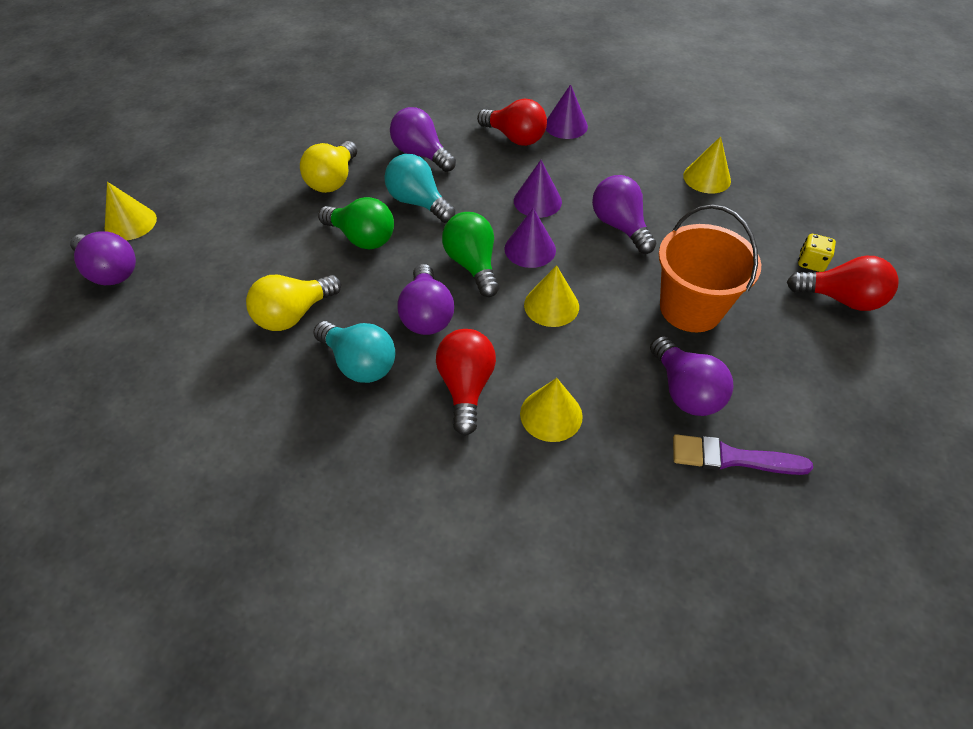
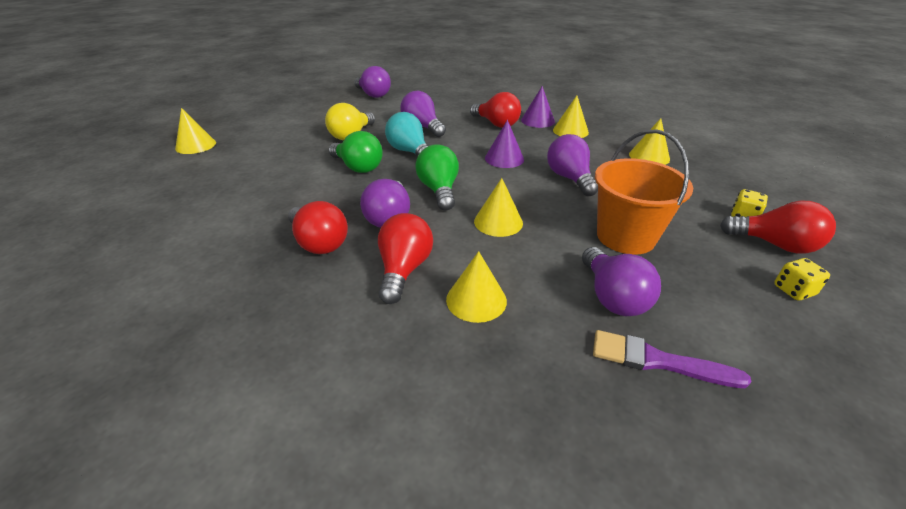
camera: 10 degrees right, 15 degrees down
purple light bulb [70,232,136,285] -> purple light bulb moved to [354,66,391,98]
yellow light bulb [246,275,341,331] -> none
turquoise light bulb [313,321,396,383] -> red light bulb [288,201,348,254]
purple cone [504,208,556,268] -> none
none -> yellow cone [553,96,589,138]
none -> yellow dice [774,258,830,301]

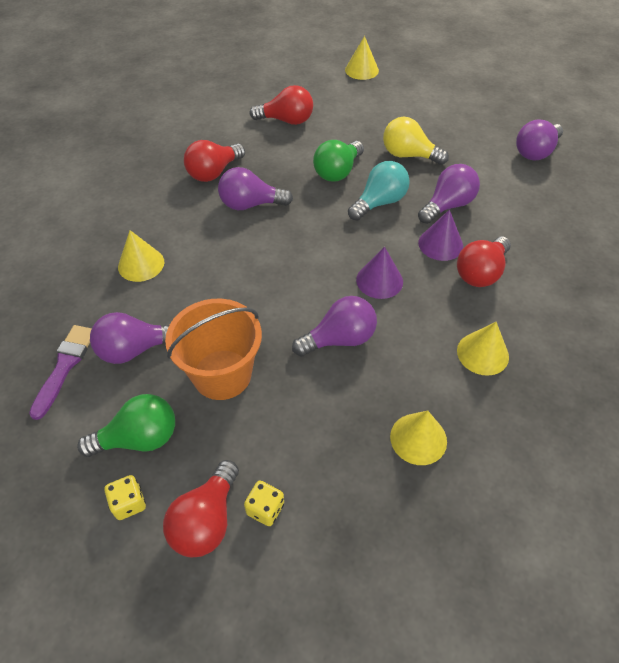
camera: 85 degrees right, 15 degrees up
red light bulb [378,213,433,304] -> red light bulb moved to [250,85,313,125]
green light bulb [415,144,459,211] -> green light bulb moved to [77,394,175,457]
yellow cone [474,178,523,237] -> none
purple cone [521,86,555,128] -> purple cone moved to [418,210,463,261]

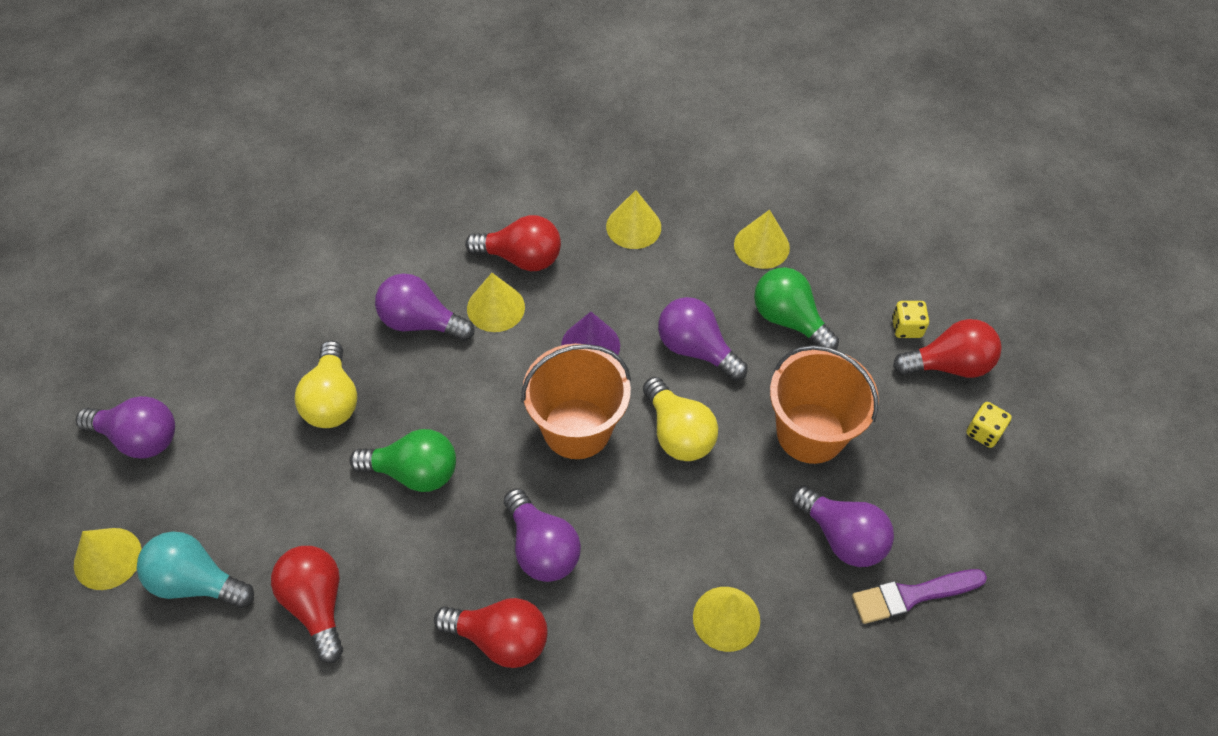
camera: 120 degrees left, 5 degrees up
green light bulb [77,394,175,457] -> green light bulb moved to [754,267,839,350]
turquoise light bulb [348,161,410,221] -> turquoise light bulb moved to [137,532,254,608]
purple cone [418,210,463,261] -> yellow cone [467,273,525,332]
purple light bulb [516,119,563,161] -> purple light bulb moved to [76,396,175,459]
none -> orange bucket [521,344,631,459]
none -> yellow light bulb [643,377,718,461]

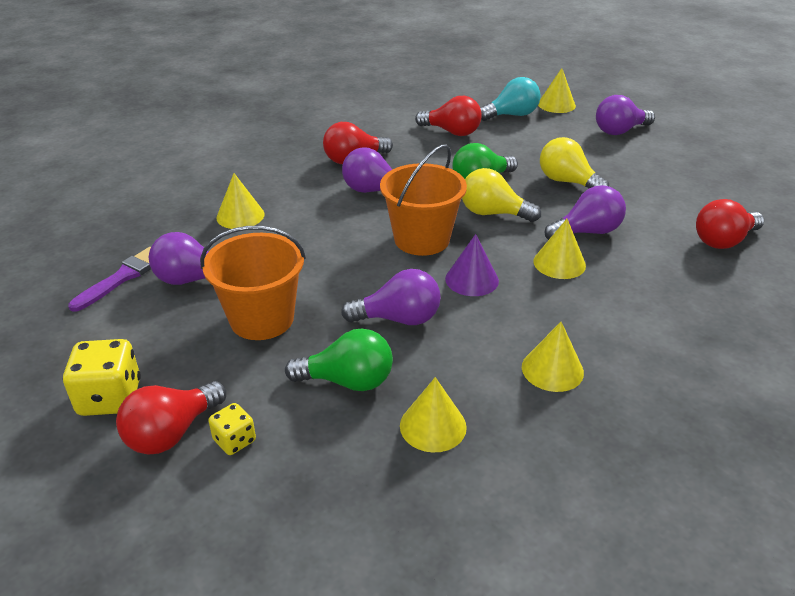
camera: 140 degrees right, 20 degrees down
red light bulb [465,215,561,271] -> red light bulb moved to [696,199,764,249]
yellow light bulb [643,377,718,461] -> yellow light bulb moved to [462,168,541,222]
yellow dice [966,402,1012,448] -> yellow dice [63,339,141,416], size x1.75

